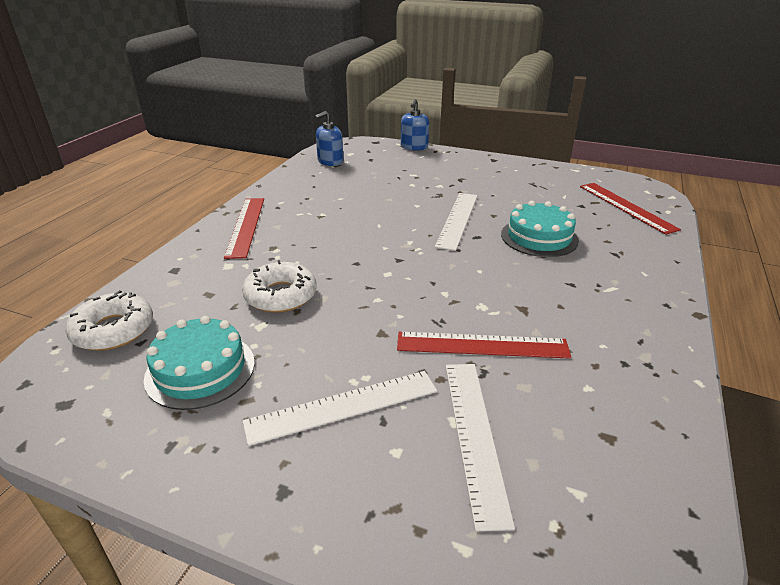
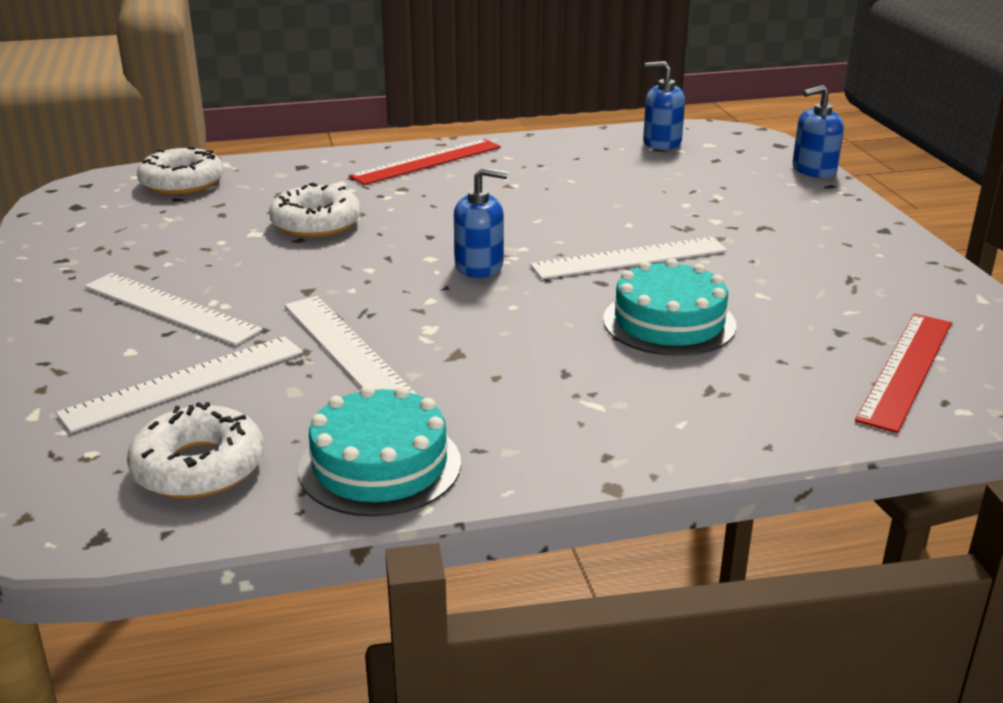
camera: 55 degrees right, 5 degrees down
turquoise cake [144,316,255,410] -> turquoise cake moved to [298,385,461,517]
red ruler [397,332,571,359] -> white ruler [285,296,417,395]
none -> white donut [127,402,264,499]
none -> blue soap dispenser [454,167,508,278]

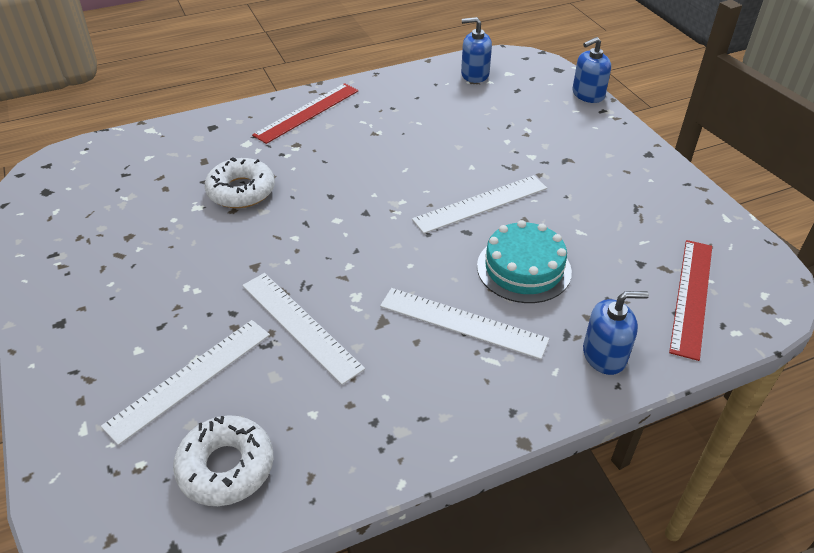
camera: 10 degrees left, 15 degrees up
white ruler [85,273,263,345] -> white ruler moved to [380,288,550,360]
white donut [137,147,224,195] -> none
turquoise cake [298,385,461,517] -> none
blue soap dispenser [454,167,508,278] -> blue soap dispenser moved to [583,291,649,375]

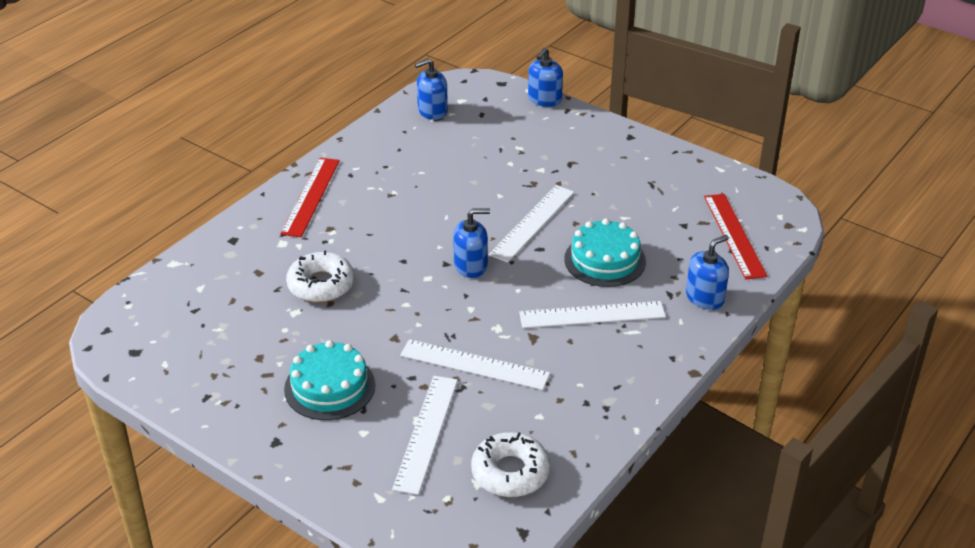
camera: 30 degrees left, 5 degrees down
none -> turquoise cake [284,340,375,420]
none -> blue soap dispenser [453,208,490,278]

